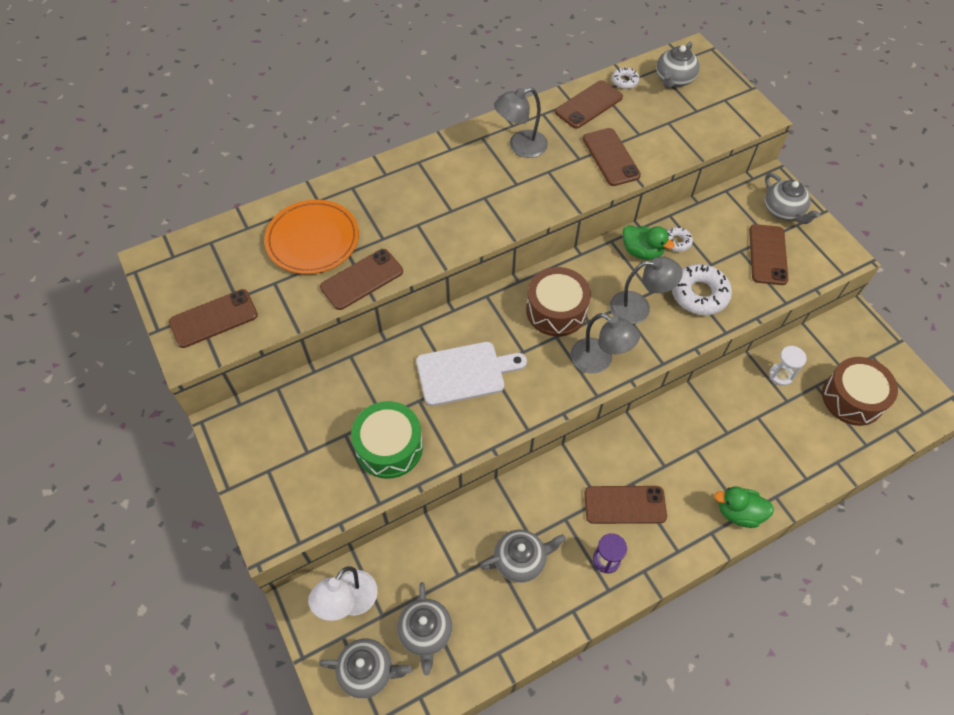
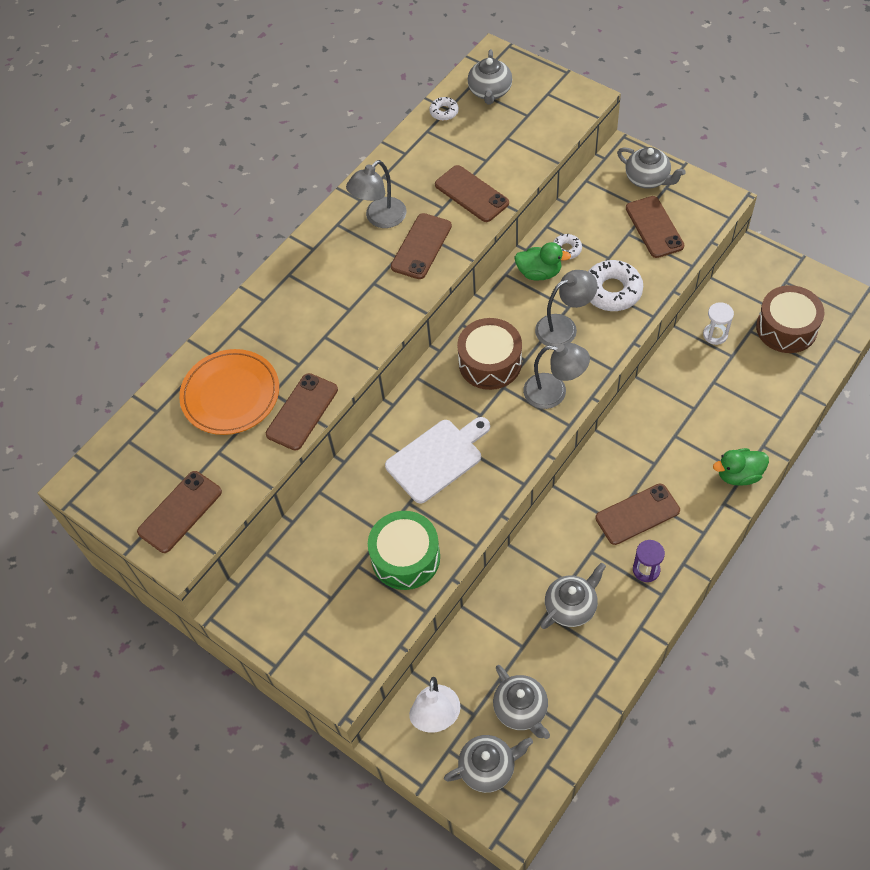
camera: 20 degrees left, 0 degrees up
brown phone [555,80,623,129] -> brown phone moved to [391,213,452,279]

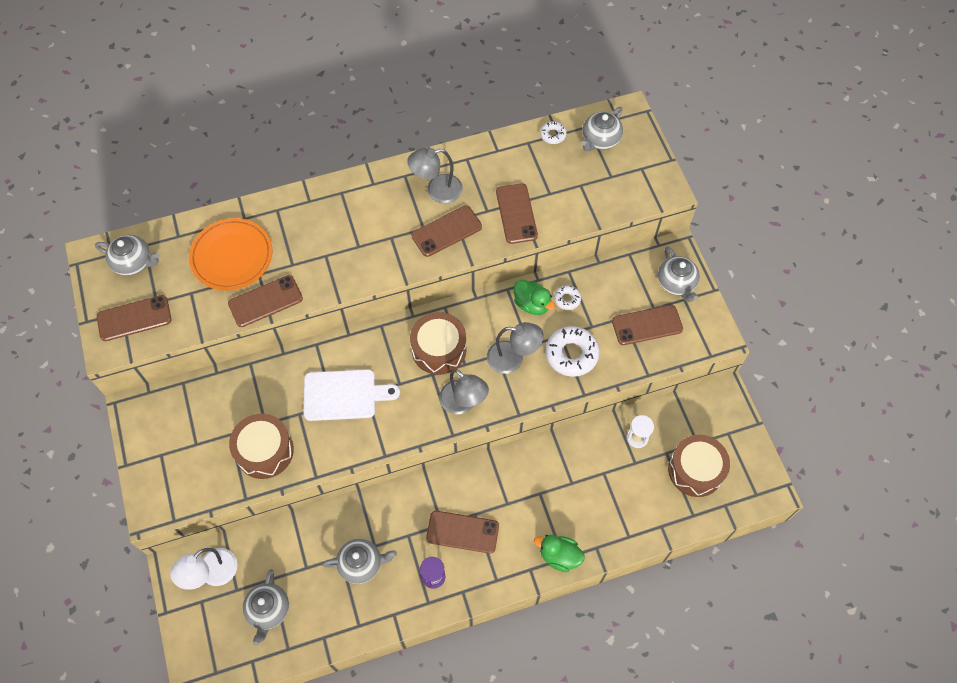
camera: 30 degrees right, 5 degrees up
green drum [368,511,440,590] -> brown drum [229,414,294,479]
grey teapot [444,735,533,793] -> grey teapot moved to [95,235,159,276]
brown phone [626,196,684,258] -> brown phone turned 60 degrees clockwise [612,305,683,345]

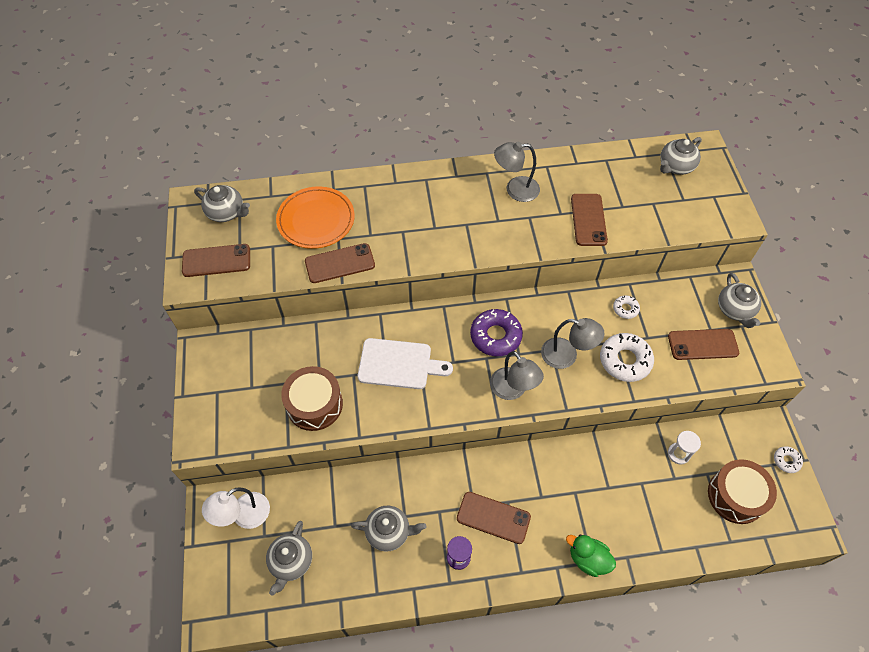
camera: 10 degrees right, 5 degrees down
brown drum [410,312,466,375] -> purple donut [470,309,523,356]
brown phone [411,206,482,257] -> none
green duck [514,280,555,315] -> none
white donut [540,121,567,144] -> white donut moved to [774,446,803,473]

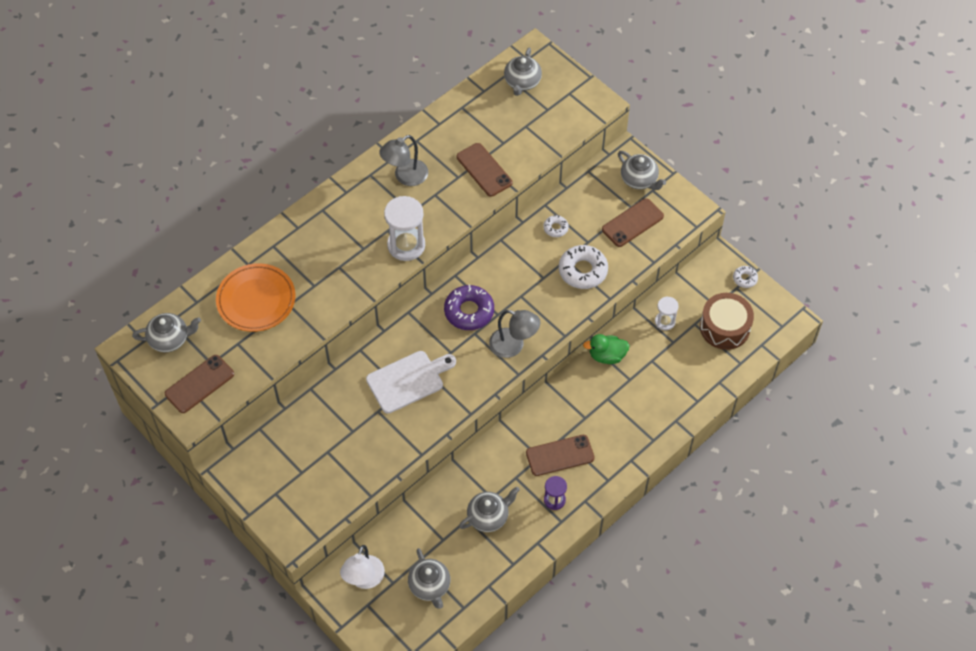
camera: 35 degrees left, 0 degrees up
brown drum [281,366,343,431] -> none
brown phone [305,243,375,283] -> none
grey lamp [541,318,605,369] -> none
green duck [566,535,616,577] -> green duck moved to [583,334,630,364]
none -> white hourglass [384,196,425,261]

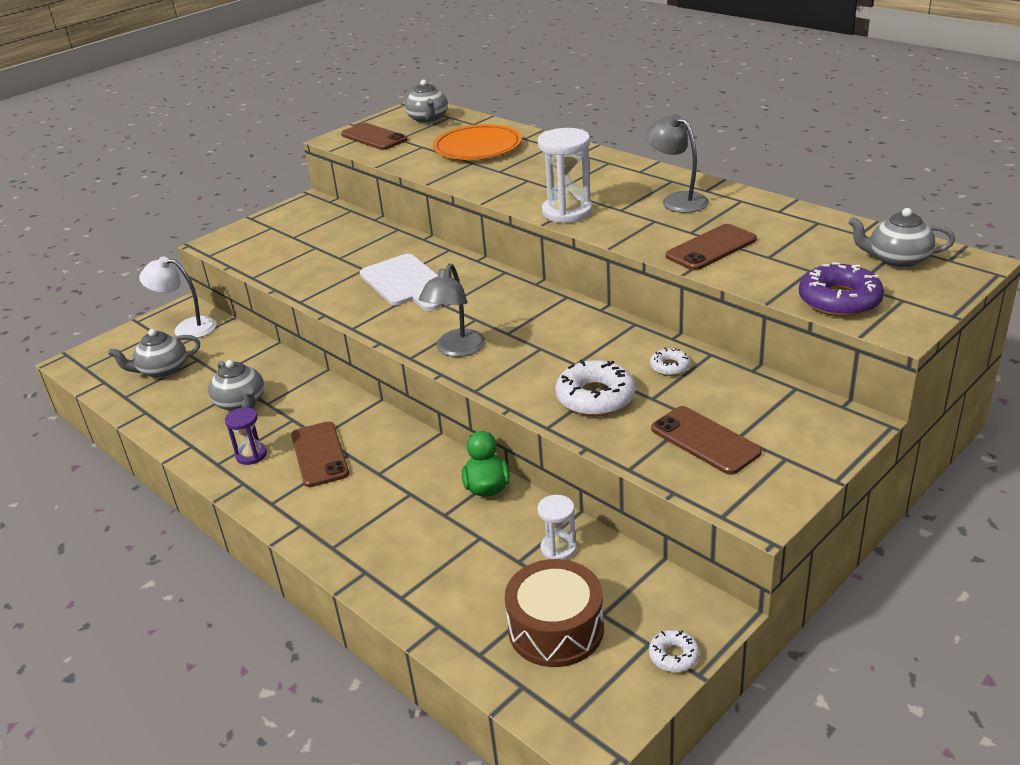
camera: 90 degrees right, 25 degrees down
purple donut [444,284,494,330] -> purple donut moved to [799,262,884,317]
grey teapot [618,151,666,190] -> none

